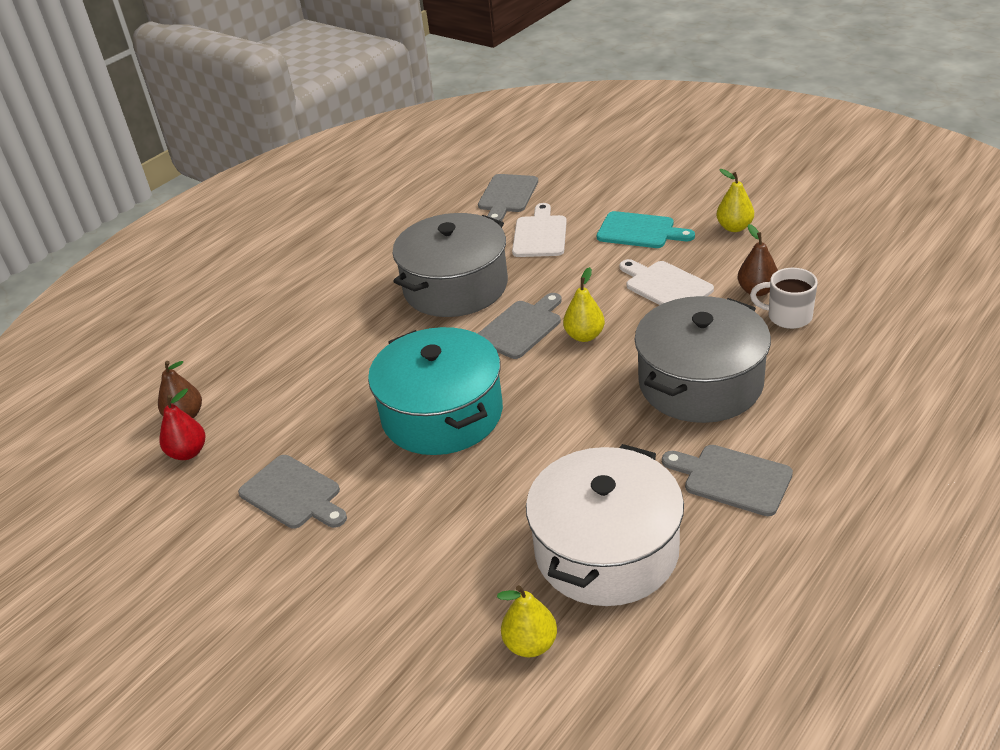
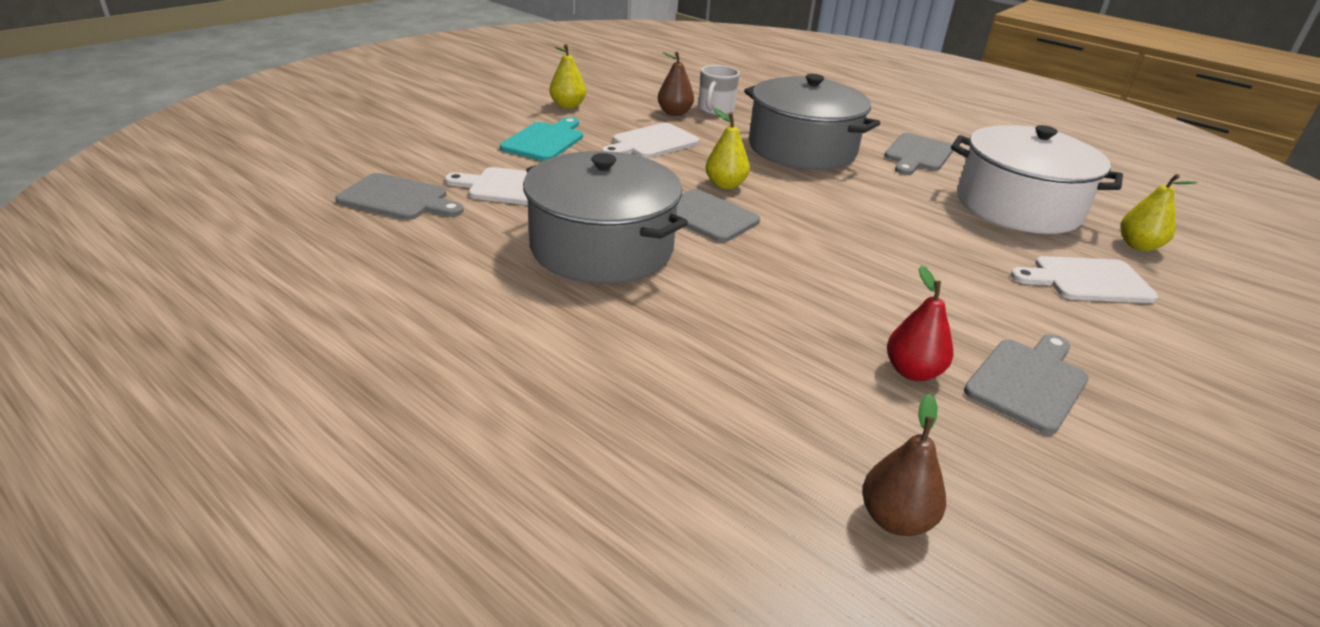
camera: 95 degrees left, 5 degrees down
red pear [159,388,205,460] -> red pear moved to [887,266,953,381]
turquoise pot [368,327,503,455] -> none
none -> white cutting board [1011,256,1158,303]

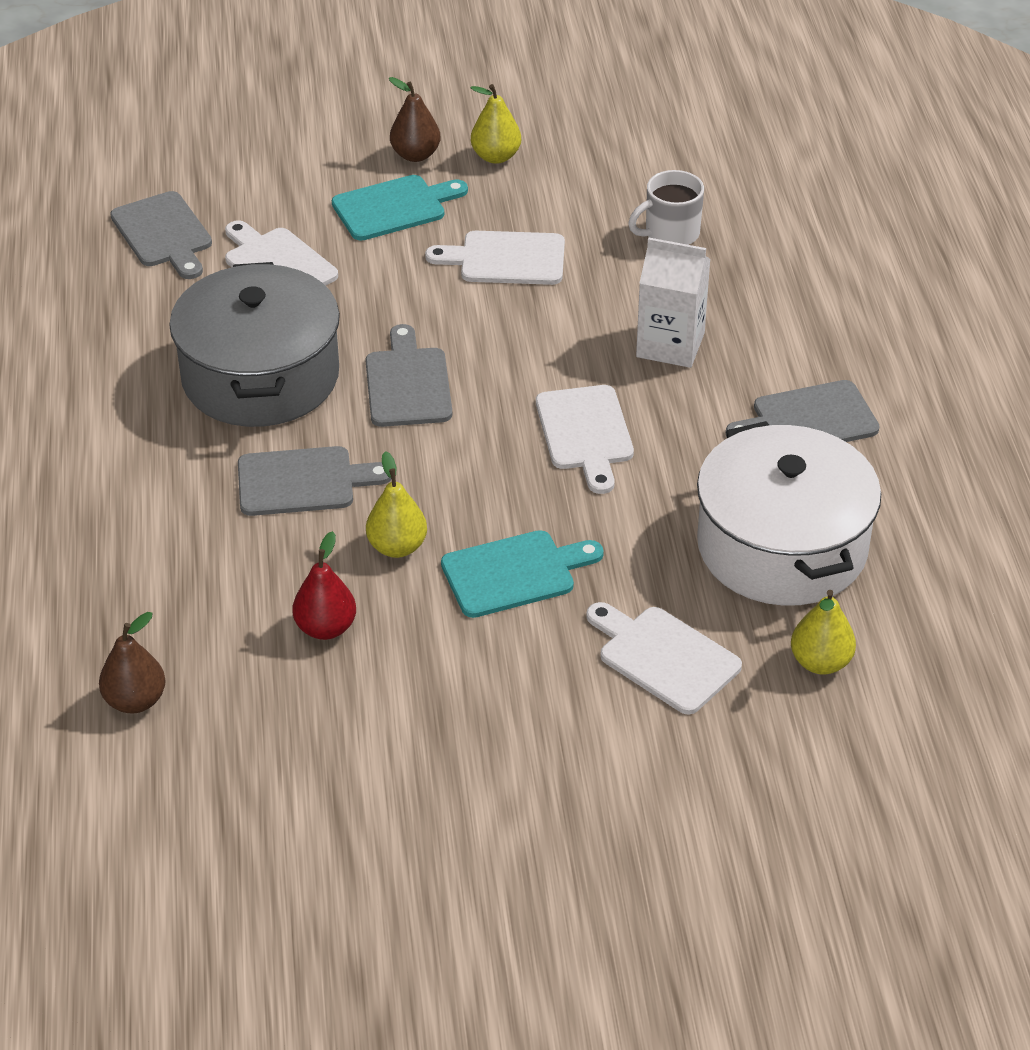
camera: 45 degrees right, 10 degrees up
brown pear [658,52,694,116] -> brown pear moved to [389,77,441,162]
yellow pear [706,108,750,189] -> yellow pear moved to [366,451,427,558]
grey pot [744,74,880,170] -> white carton [636,238,711,368]
grey cutting board [964,334,1089,434] -> grey cutting board moved to [238,446,392,516]
none -> turquoise cutting board [441,530,604,618]
none -> white cutting board [536,385,634,494]

